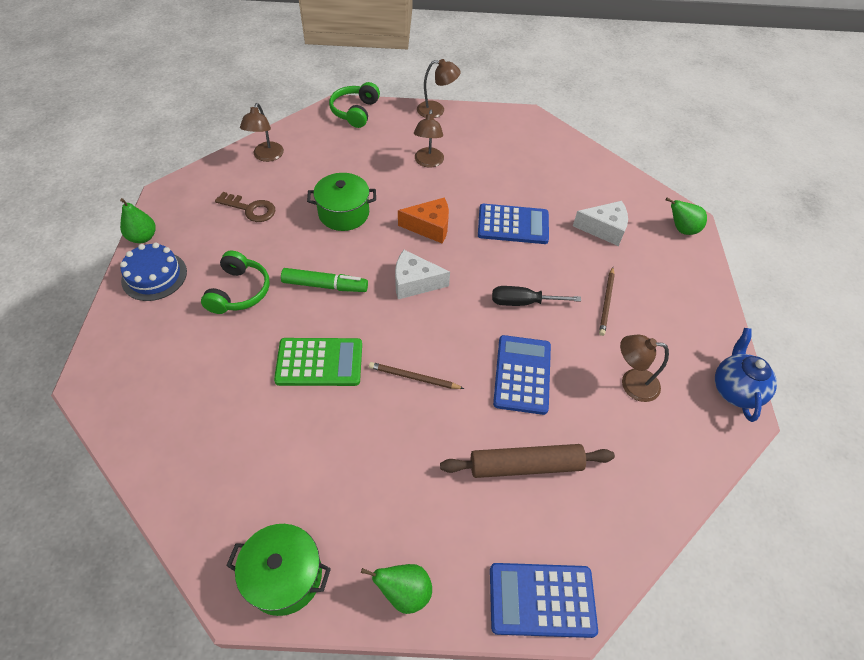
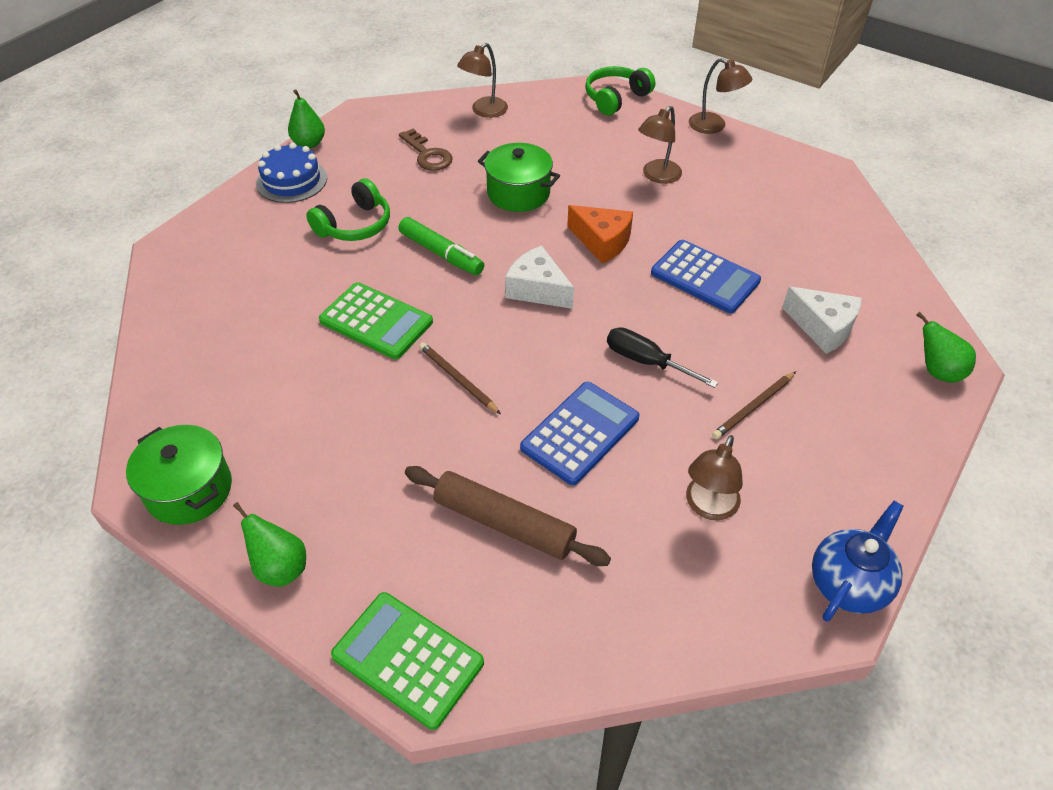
camera: 35 degrees right, 5 degrees down
blue calculator [490,563,598,638] -> green calculator [331,592,484,730]
brown lamp [620,335,669,402] -> brown lamp turned 105 degrees counterclockwise [686,435,743,520]

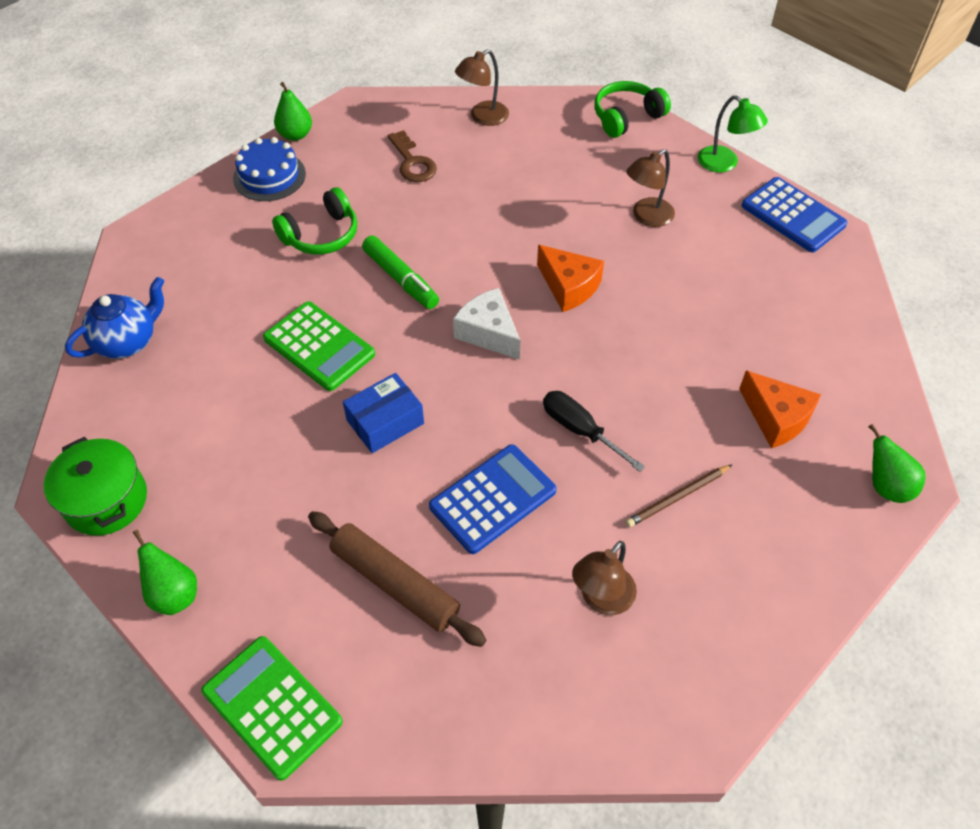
camera: 10 degrees right, 5 degrees up
brown pencil [419,342,501,414] -> blue box [343,373,424,453]
green pot [478,143,560,212] -> none
blue calculator [651,240,761,313] -> blue calculator moved to [742,177,848,252]
brown lamp [689,58,752,134] -> green lamp [698,95,768,173]
white cheese [782,286,862,354] -> orange cheese [739,370,821,449]
blue teapot [812,501,904,622] -> blue teapot moved to [65,277,164,359]

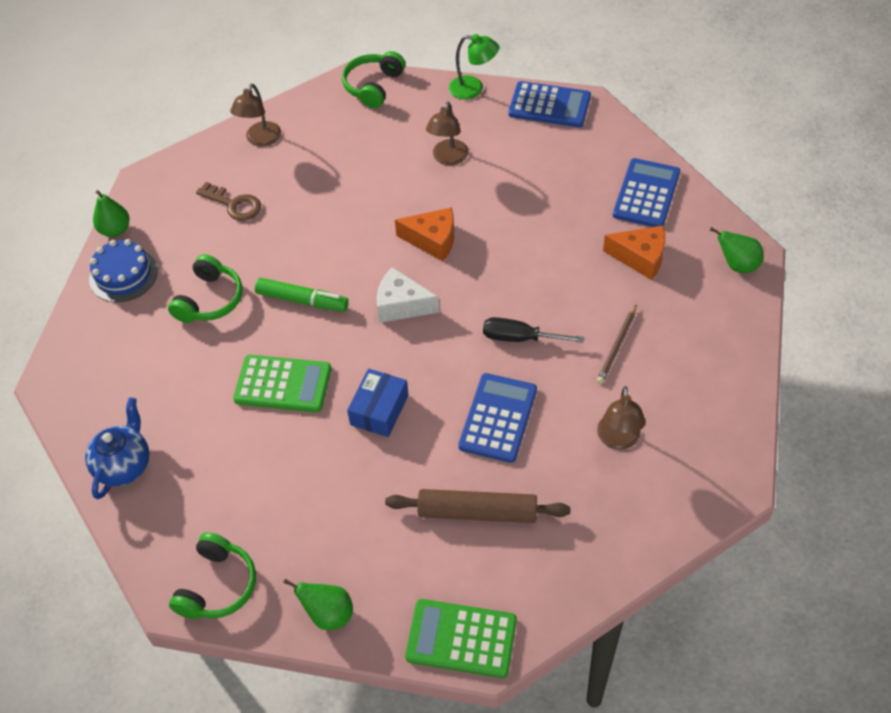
camera: 30 degrees left, 0 degrees up
green pot [44,437,147,536] -> green headphones [169,532,256,619]
none -> blue calculator [613,158,680,227]

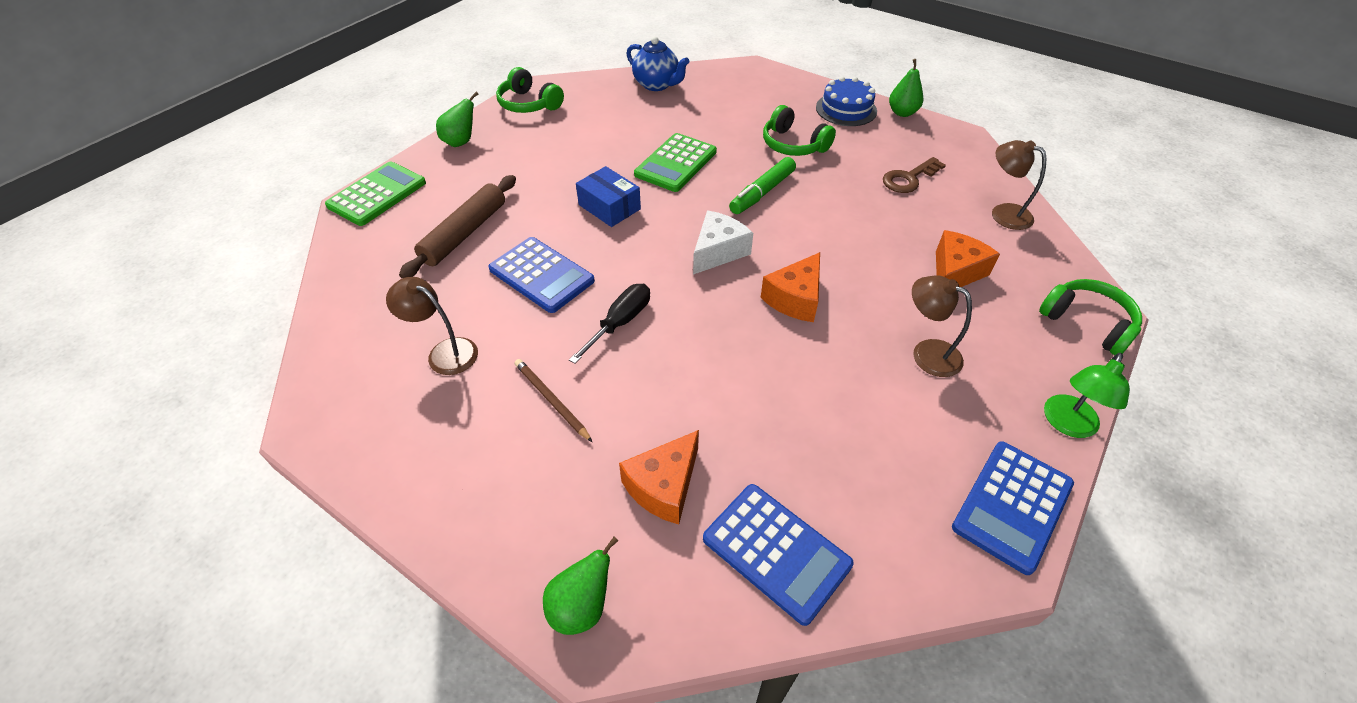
camera: 110 degrees right, 5 degrees down
none -> orange cheese [936,230,1000,287]

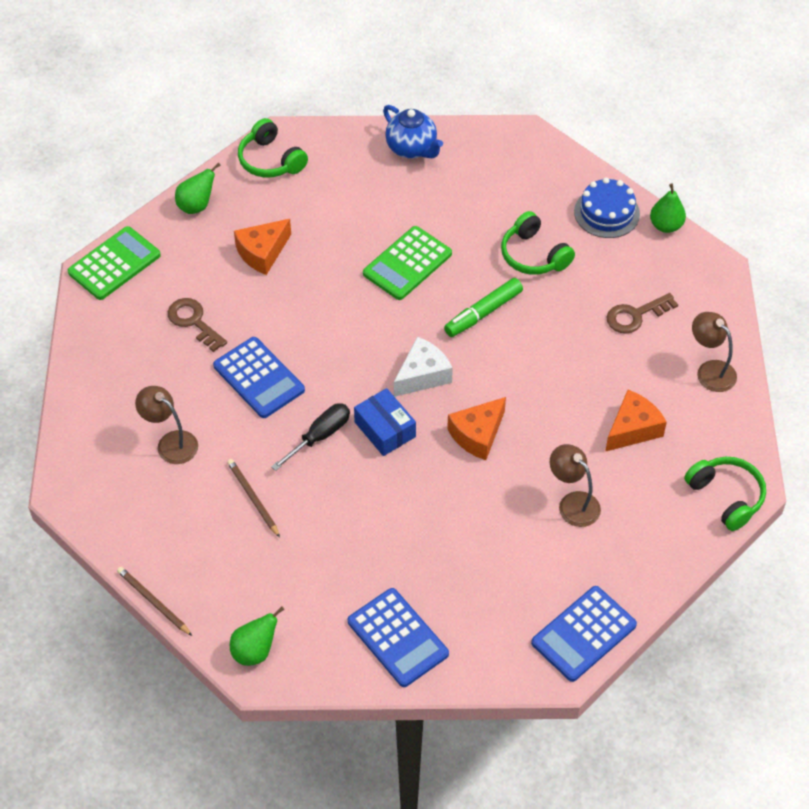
camera: 10 degrees right, 5 degrees up
brown rolling pin [399,175,516,278] -> brown key [168,298,227,352]
blue box [576,166,641,227] -> blue box moved to [354,388,416,456]
orange cheese [619,430,699,524] -> orange cheese moved to [234,219,291,275]
green lamp [1044,353,1130,438] -> none
none -> brown pencil [117,567,192,636]

